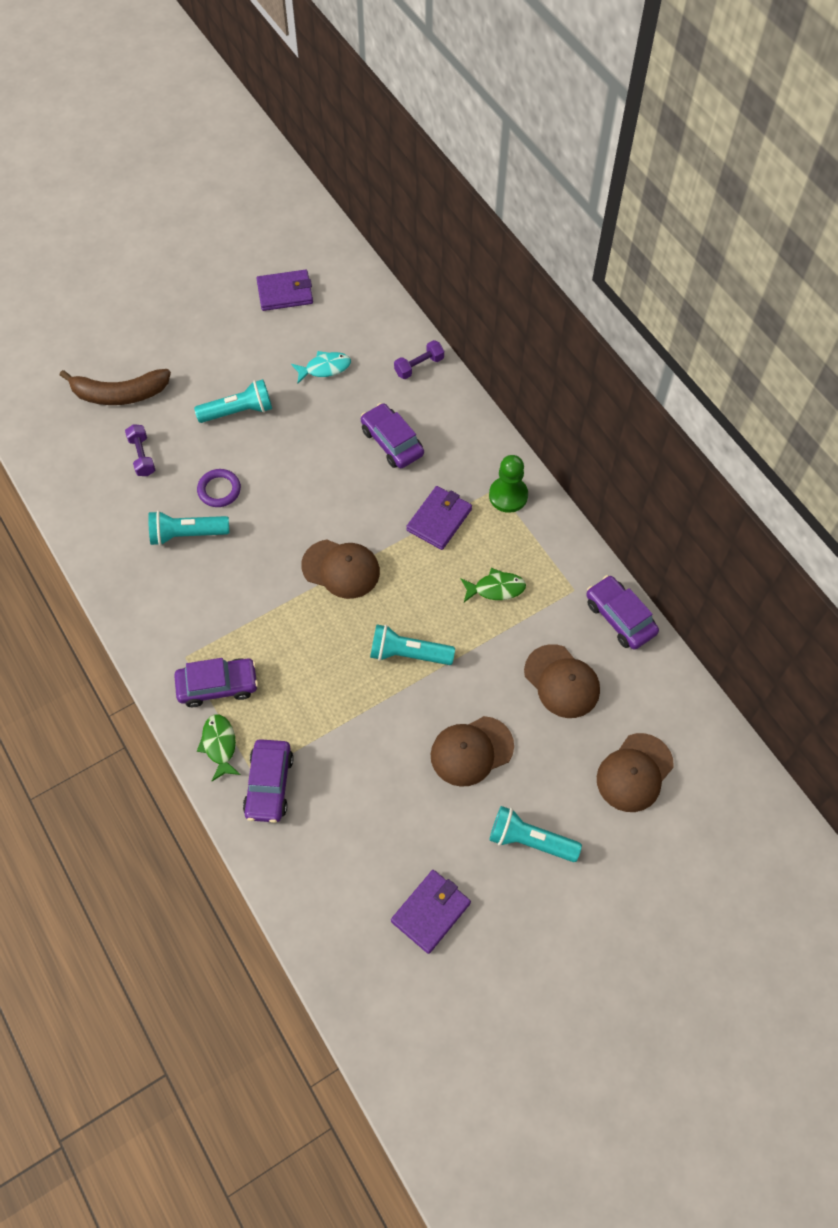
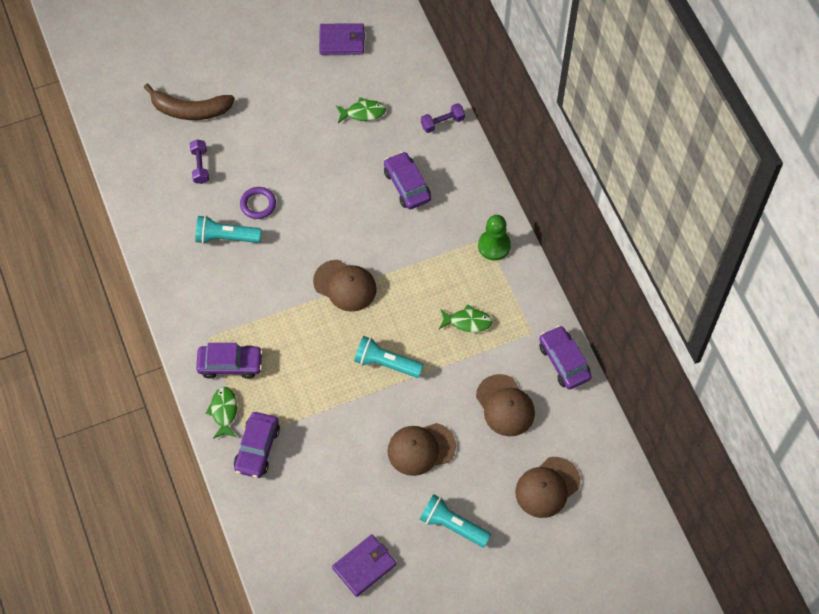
camera: 10 degrees right, 0 degrees up
turquoise flashlight [194,379,272,423] -> none
turquoise fish [291,351,351,383] -> green fish [336,97,386,123]
purple wallet [406,486,472,550] -> none

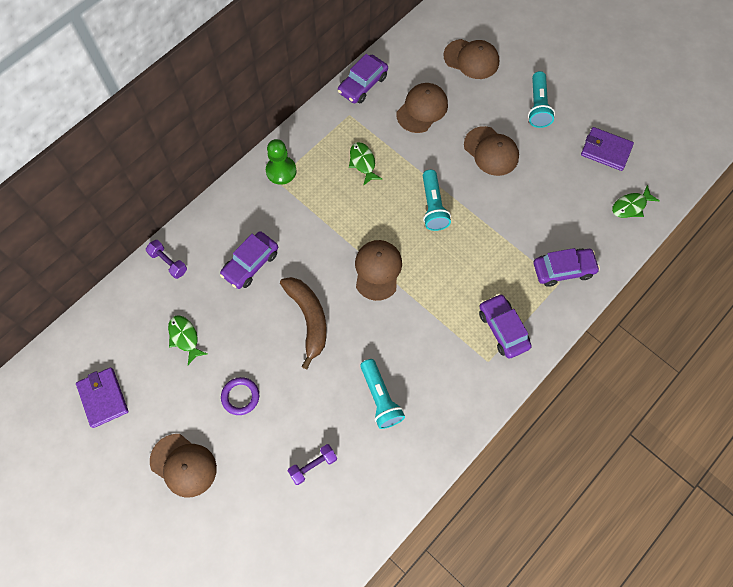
camera: 115 degrees left, 5 degrees up
brown banana [144,84,235,120] -> brown banana moved to [280,277,327,369]
green fish [206,387,237,439] -> green fish moved to [612,185,660,218]
purple ring [240,187,276,219] -> purple ring moved to [221,377,259,415]
none -> brown cap [150,434,217,498]

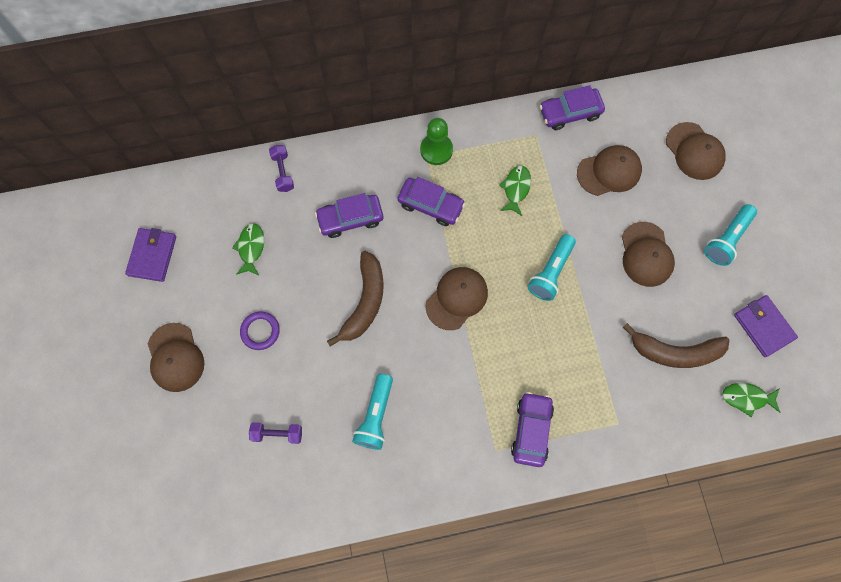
camera: 35 degrees right, 5 degrees up
purple car [534,248,600,287] -> purple car moved to [397,177,465,226]
none -> brown banana [623,323,729,368]

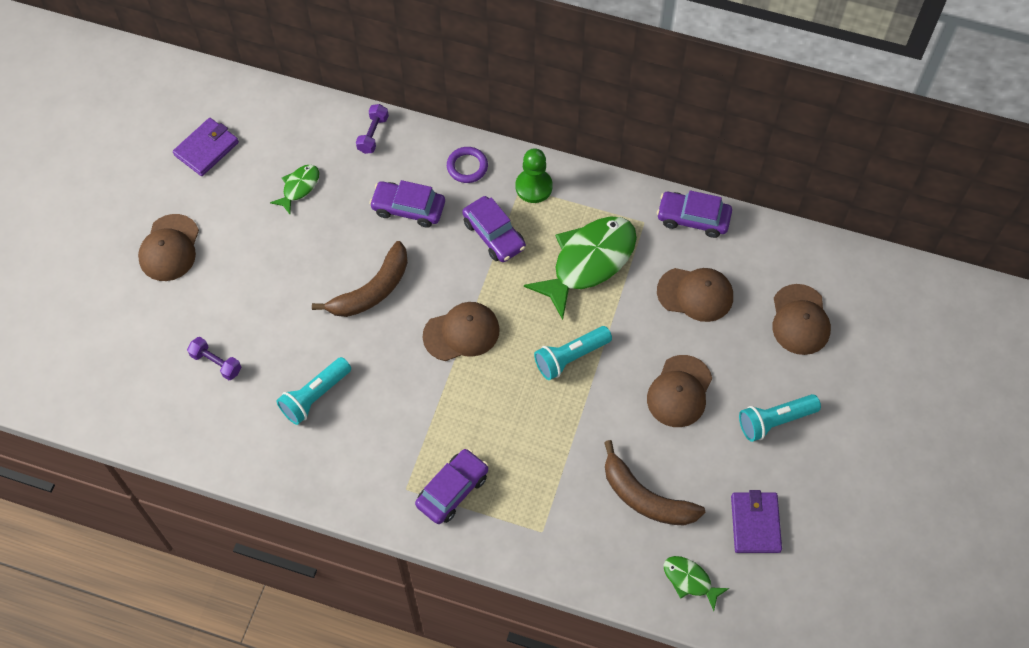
camera: 30 degrees right, 10 degrees down
purple ring [240,311,280,350] -> purple ring moved to [447,147,488,183]
green fish [499,165,531,216] -> green fish [524,216,637,320], size x2.09

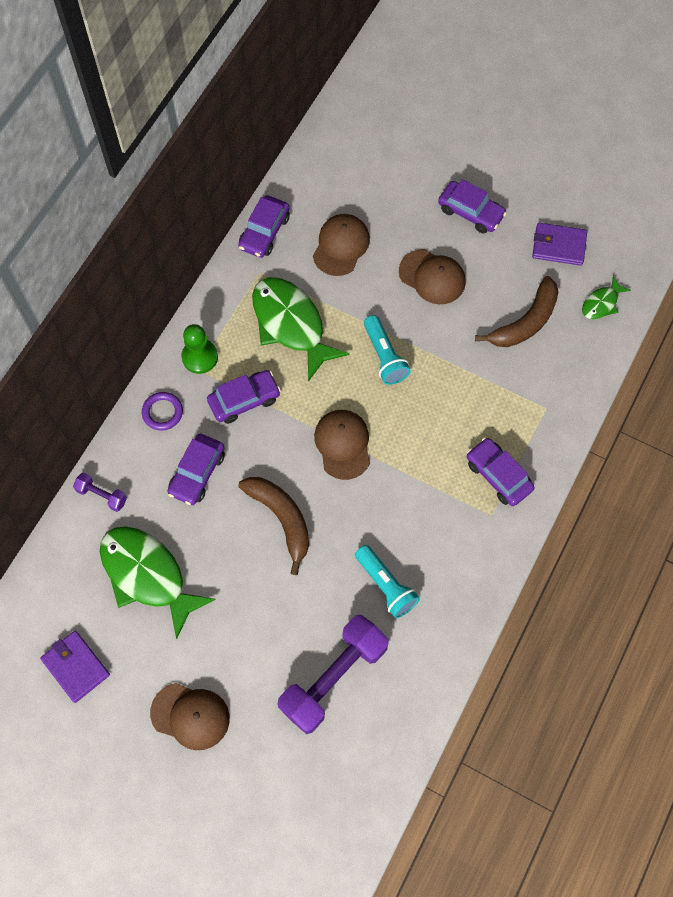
camera: 80 degrees left, 5 degrees up
purple dumbbell [187,337,241,380] -> purple dumbbell [277,615,389,734], size x2.22
green fish [270,164,319,214] -> green fish [100,526,216,639], size x2.09
turquoise flashlight [739,394,821,442] -> purple car [438,179,507,234]
brown cap [772,284,831,355] -> none

